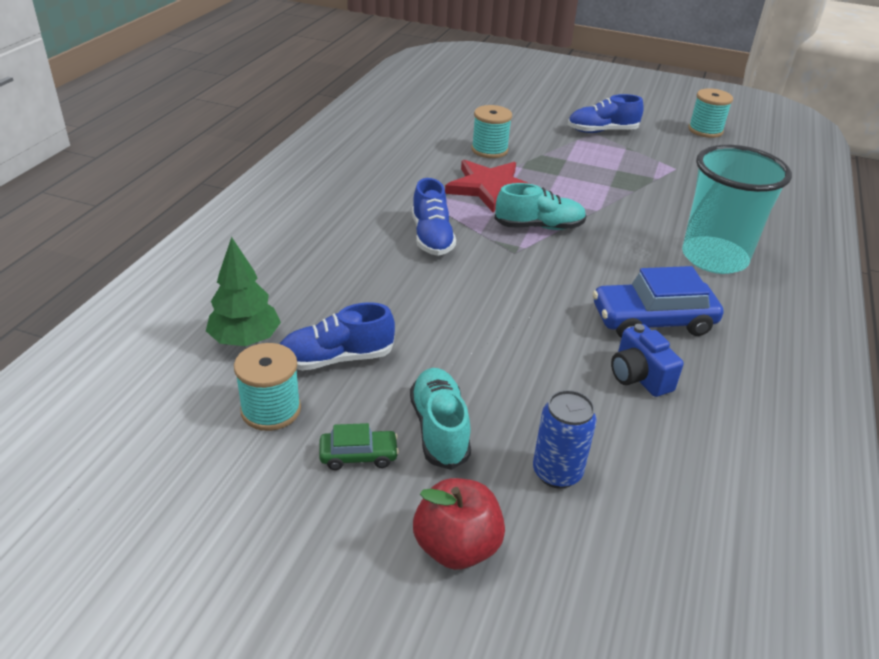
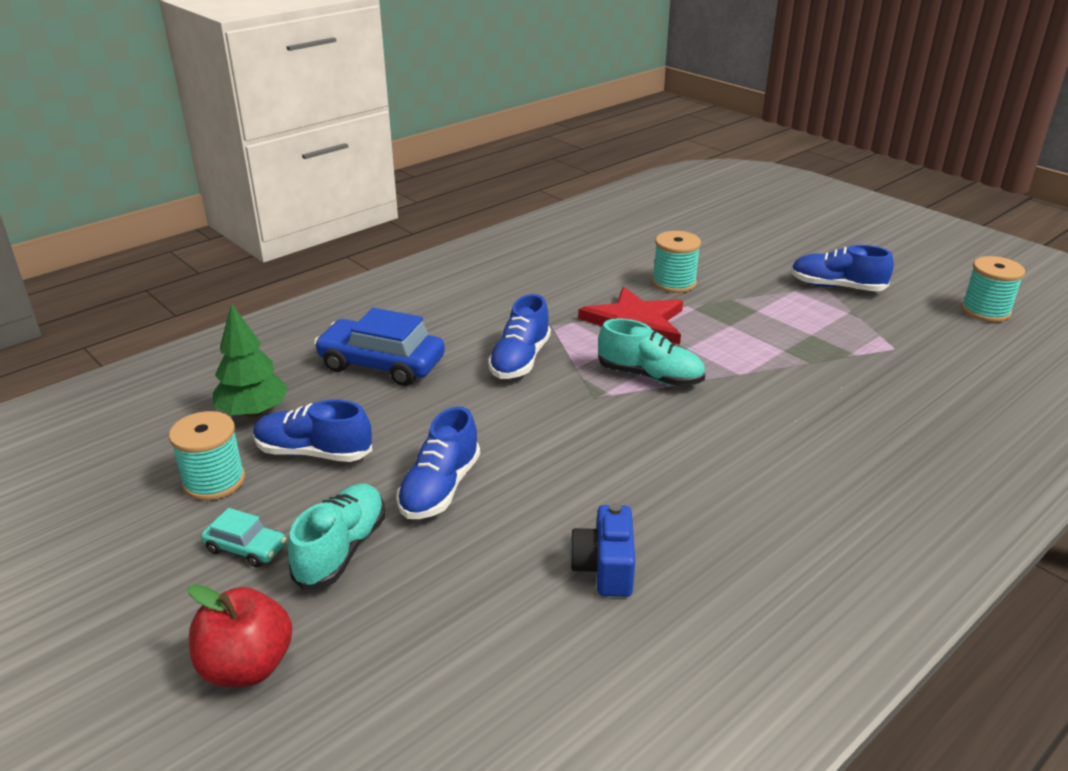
camera: 30 degrees right, 5 degrees down
green car [319,423,399,470] -> turquoise car [201,508,287,567]
blue can [533,390,597,489] -> none
blue car [593,266,723,338] -> blue car moved to [314,308,445,386]
turquoise cup [682,145,792,274] -> none
none -> blue shoe [397,407,480,519]

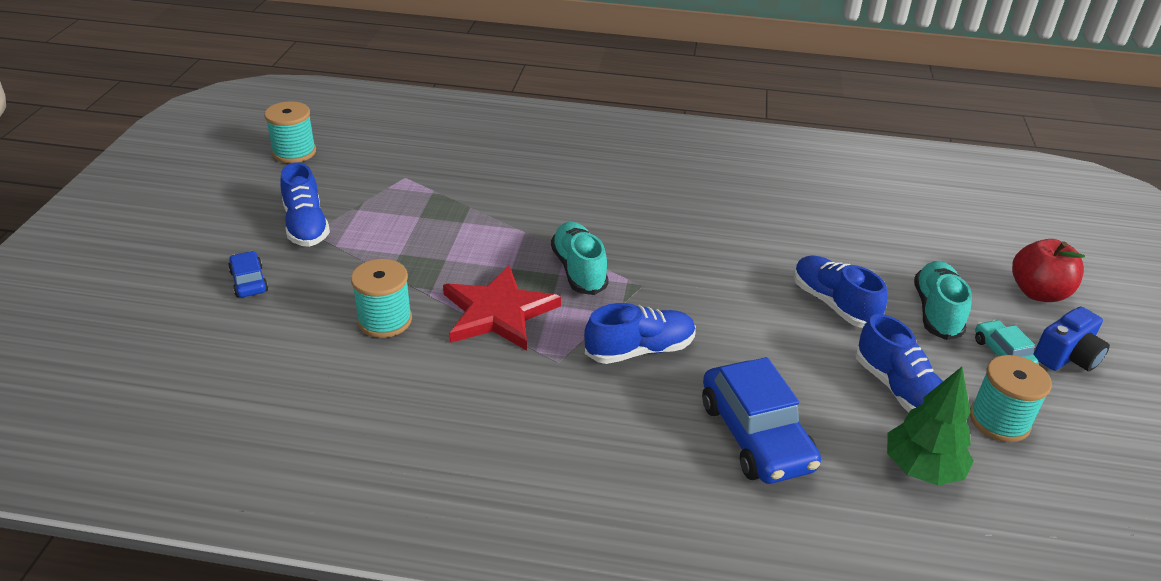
camera: 130 degrees left, 5 degrees up
turquoise shoe [288,483,385,590] -> turquoise shoe turned 120 degrees clockwise [914,261,972,340]
blue shoe [397,407,480,519] -> blue shoe turned 105 degrees counterclockwise [794,255,887,328]
blue camera [569,503,635,597] -> blue camera moved to [1033,307,1110,371]
none -> blue car [228,251,268,297]

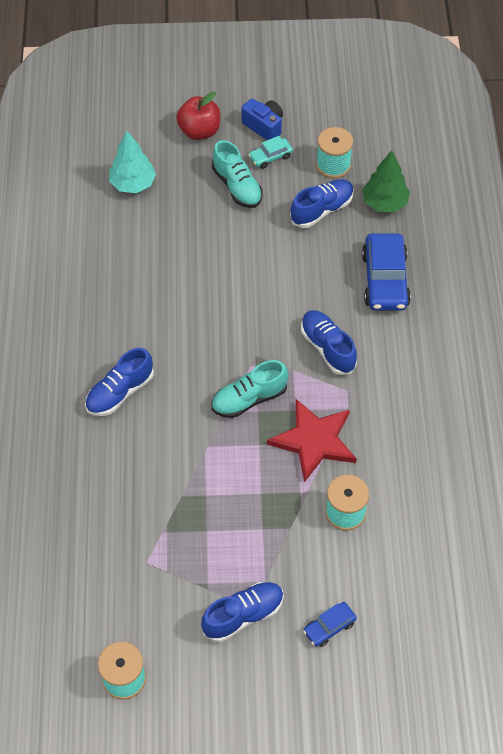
camera: 100 degrees left, 20 degrees up
blue car [702,357,821,484] -> blue car turned 120 degrees clockwise [362,233,411,311]
blue shoe [794,255,887,328] -> blue shoe moved to [85,348,154,416]
turquoise shoe [914,261,972,340] -> turquoise shoe turned 120 degrees counterclockwise [212,140,263,208]
none -> turquoise tree [109,131,156,193]

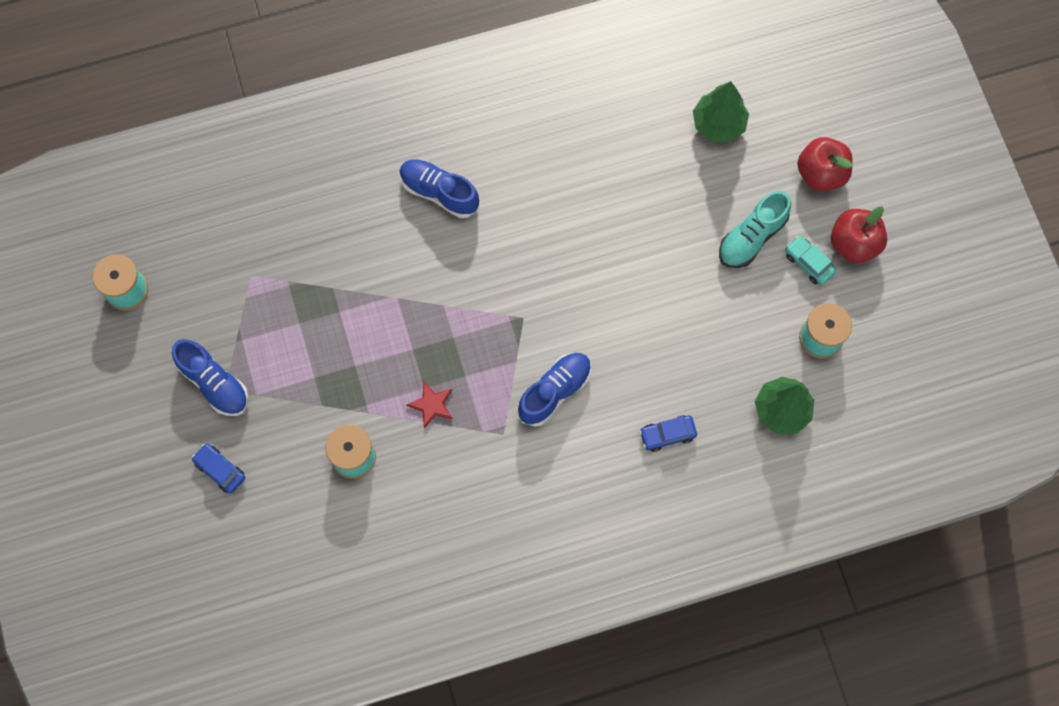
camera: 75 degrees right, 15 degrees up
turquoise tree [109,131,156,193] -> green tree [693,81,749,142]
turquoise shoe [211,360,288,418] -> none
blue camera [241,98,283,140] -> red apple [831,206,887,263]
red star [267,399,357,482] -> red star [406,382,453,429], size x0.48
blue shoe [290,179,354,228] -> none
blue car [362,233,411,311] -> blue car [639,415,697,452], size x0.51

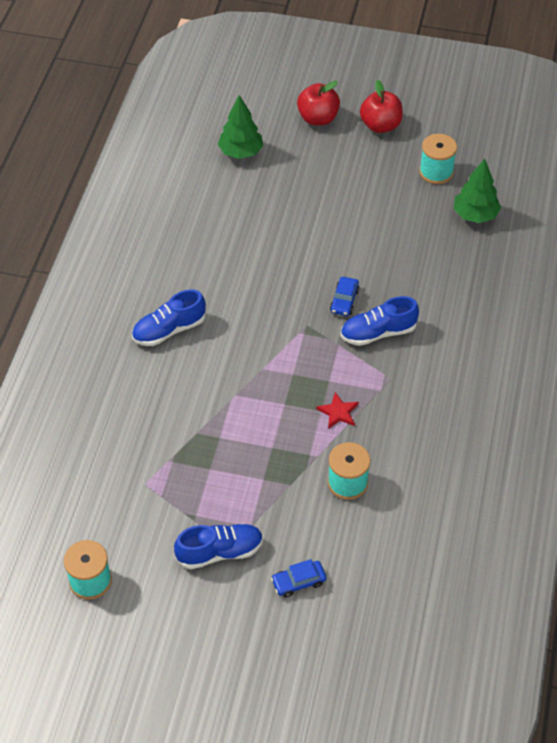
camera: 60 degrees left, 20 degrees down
blue shoe [517,353,591,427] -> blue shoe turned 90 degrees counterclockwise [340,296,419,346]
blue car [639,415,697,452] -> blue car moved to [330,277,360,316]
turquoise shoe [719,191,791,268] -> none
turquoise car [785,236,836,285] -> none

